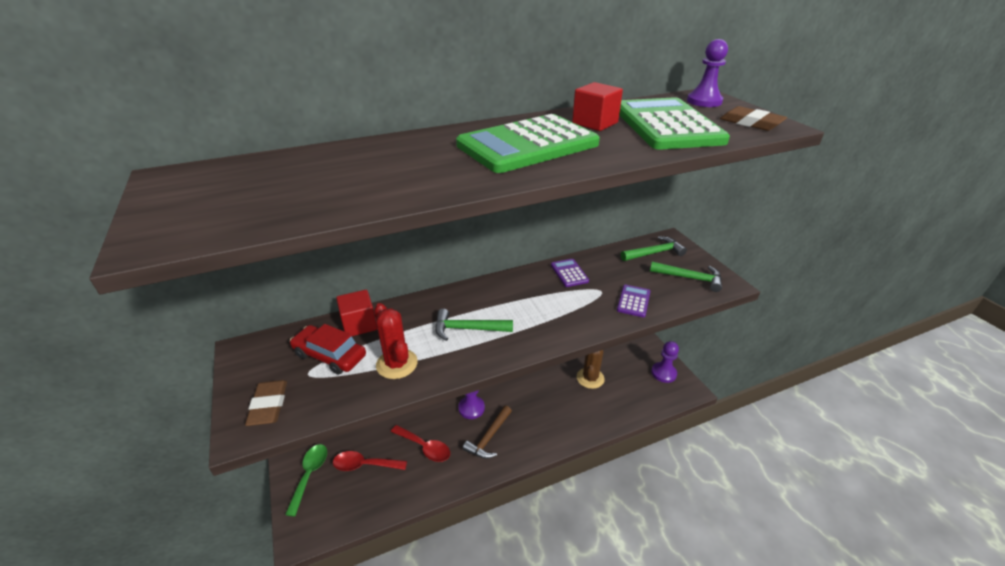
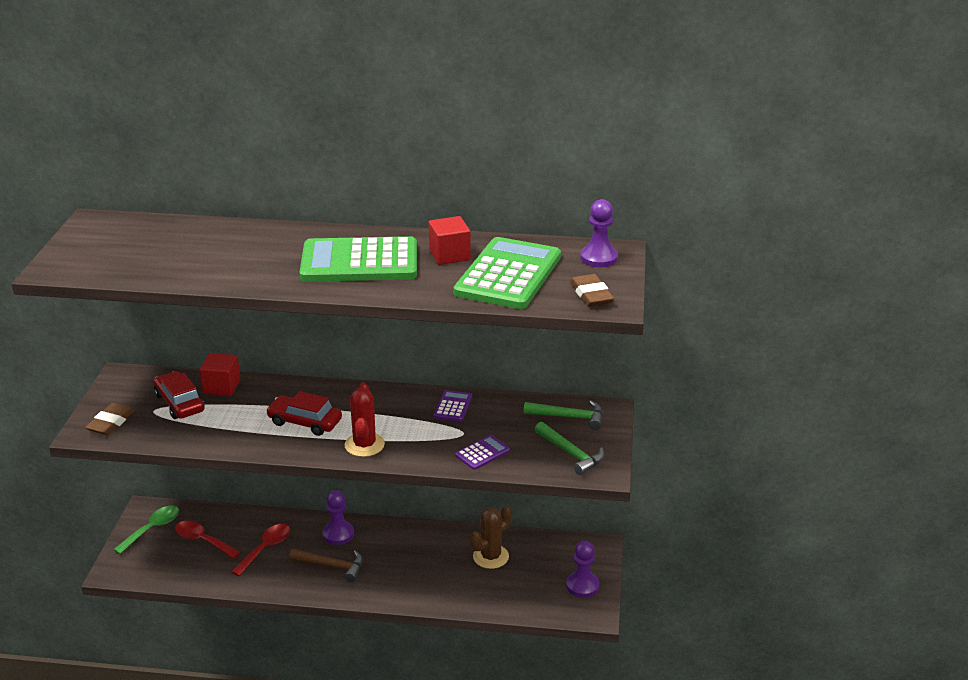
camera: 30 degrees right, 5 degrees down
red cactus [374,303,418,379] -> red cactus moved to [345,382,385,457]
red spoon [391,425,450,462] -> red spoon turned 120 degrees counterclockwise [231,524,290,576]
green hammer [435,309,513,341] -> red car [266,391,342,436]
brown hammer [463,406,512,459] -> brown hammer turned 135 degrees counterclockwise [289,549,363,582]

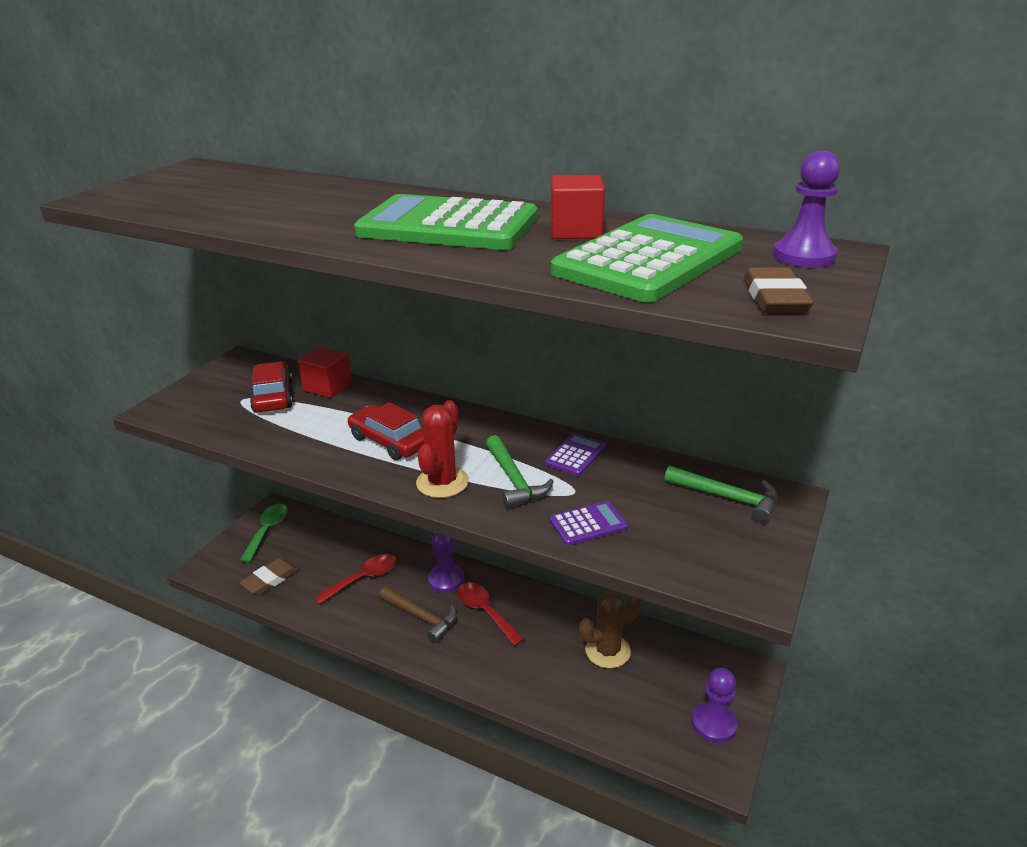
camera: 20 degrees right, 0 degrees up
brown eraser [85,403,135,435] -> brown eraser moved to [239,558,299,595]
green spoon [113,506,179,554] -> green spoon turned 45 degrees counterclockwise [240,504,288,563]
red spoon [175,521,241,559] -> red spoon moved to [457,582,524,646]
green hammer [535,422,605,475] -> green hammer moved to [486,435,554,509]

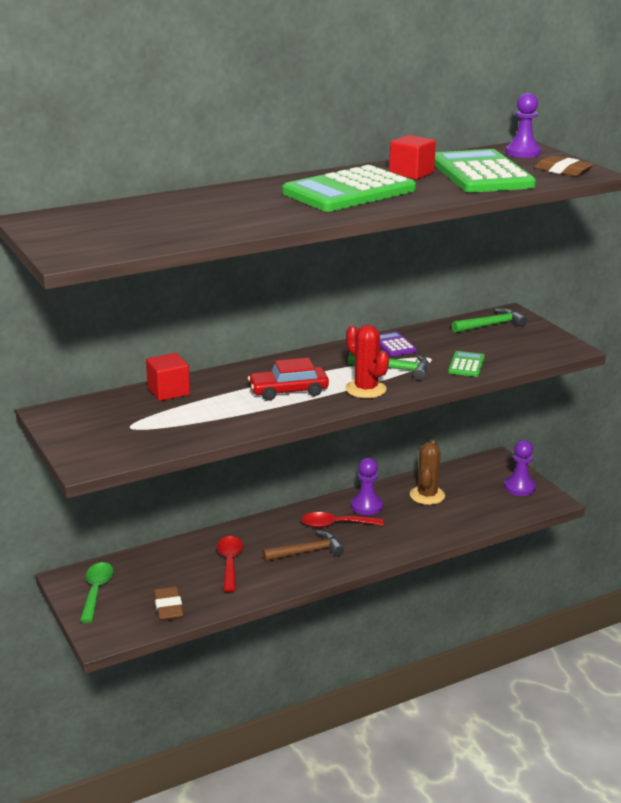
camera: 55 degrees left, 5 degrees down
green spoon [240,504,288,563] -> green spoon turned 45 degrees clockwise [80,562,114,623]
red car [250,361,293,412] -> none
purple pawn [428,533,464,593] -> purple pawn moved to [351,458,383,515]
purple calculator [550,501,628,546] -> green calculator [448,351,485,377]

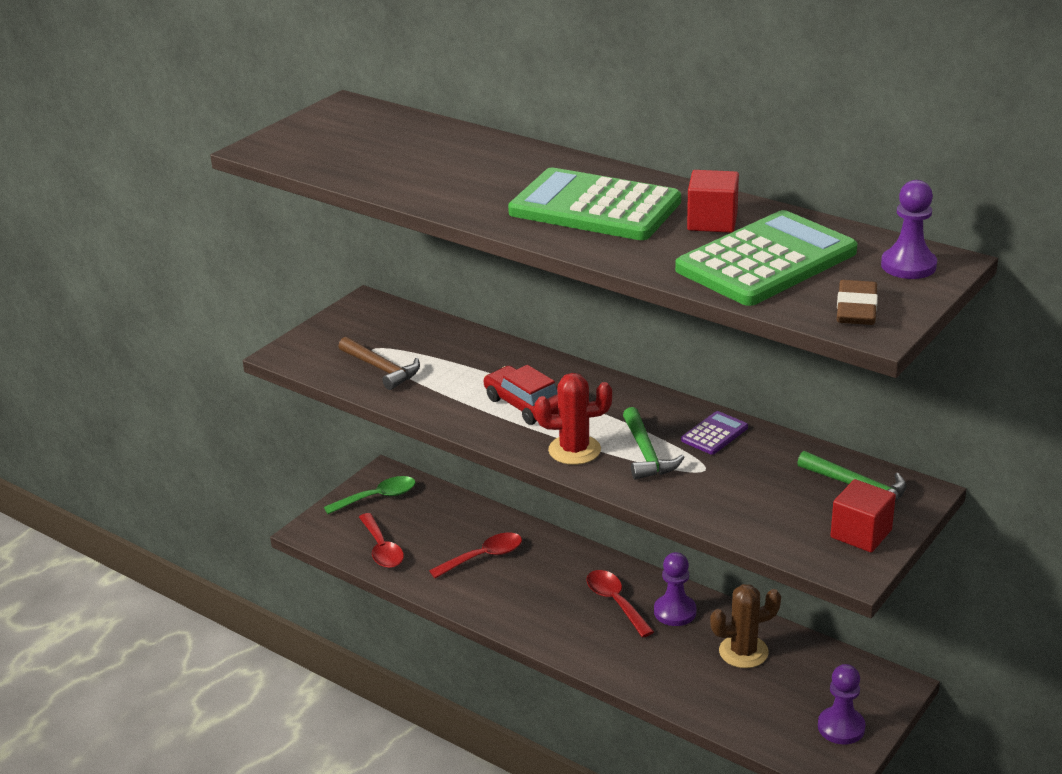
camera: 65 degrees right, 5 degrees up
red cube [146,353,190,401] -> red cube moved to [831,479,896,552]
brown eraser [154,586,184,621] -> red spoon [359,513,404,568]
brown hammer [263,531,344,561] -> brown hammer moved to [339,337,420,390]
red cactus [346,325,389,398] -> red cactus turned 60 degrees clockwise [535,373,612,465]
green calculator [448,351,485,377] -> none

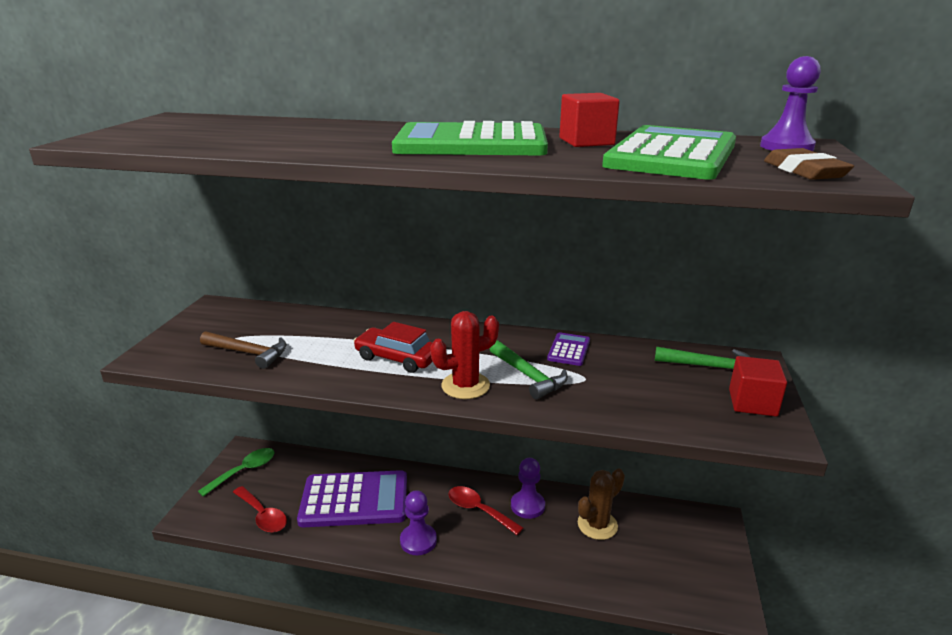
camera: 25 degrees left, 5 degrees down
red spoon [429,532,522,578] -> purple calculator [297,470,407,527]
purple pawn [818,664,866,744] -> purple pawn moved to [400,490,437,555]

